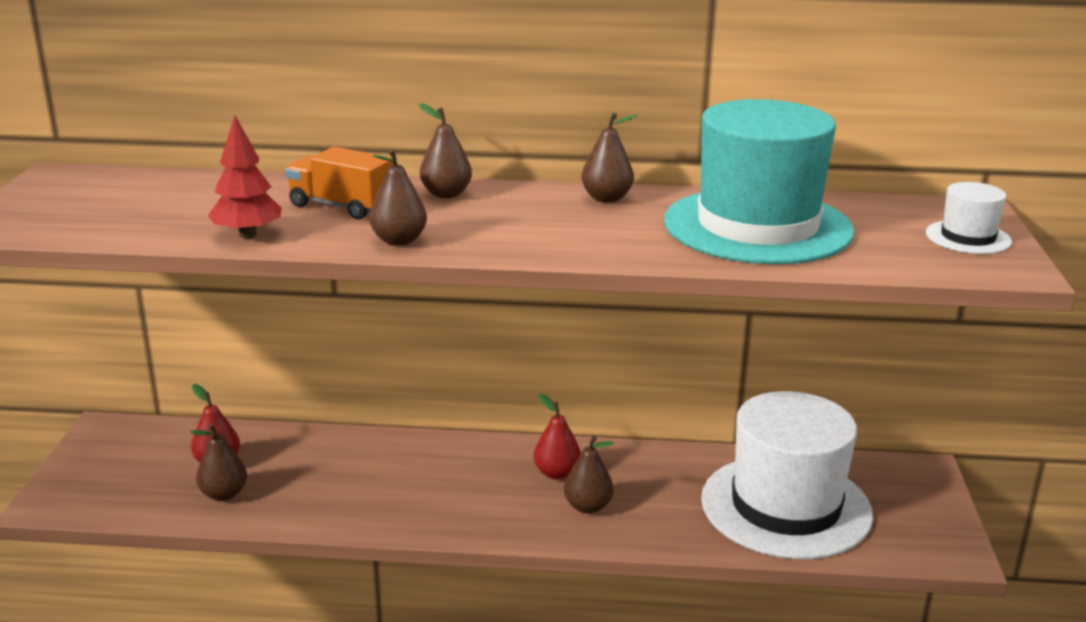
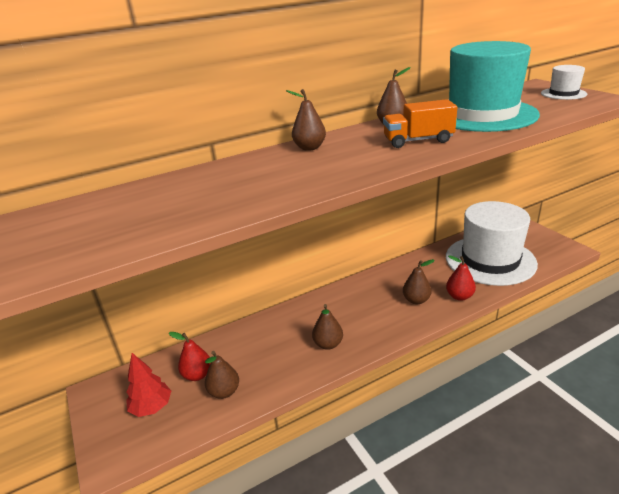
camera: 30 degrees left, 5 degrees up
red tree [208,116,282,238] -> red tree moved to [126,353,171,417]
orange truck [285,147,393,219] -> orange truck moved to [383,99,457,148]
brown pear [369,148,427,246] -> brown pear moved to [312,304,343,350]
red pear [534,394,581,480] -> red pear moved to [446,255,476,301]

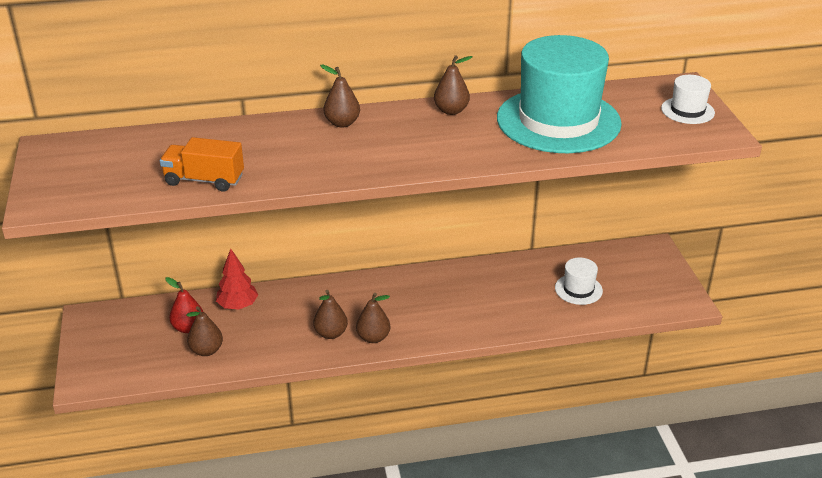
camera: 15 degrees right, 5 degrees up
red tree [126,353,171,417] -> red tree moved to [216,249,258,309]
orange truck [383,99,457,148] -> orange truck moved to [160,137,244,192]
brown pear [403,259,435,304] -> brown pear moved to [356,293,390,343]
white hat [446,201,538,286] -> white hat [555,258,603,305], size x0.43
red pear [446,255,476,301] -> none

